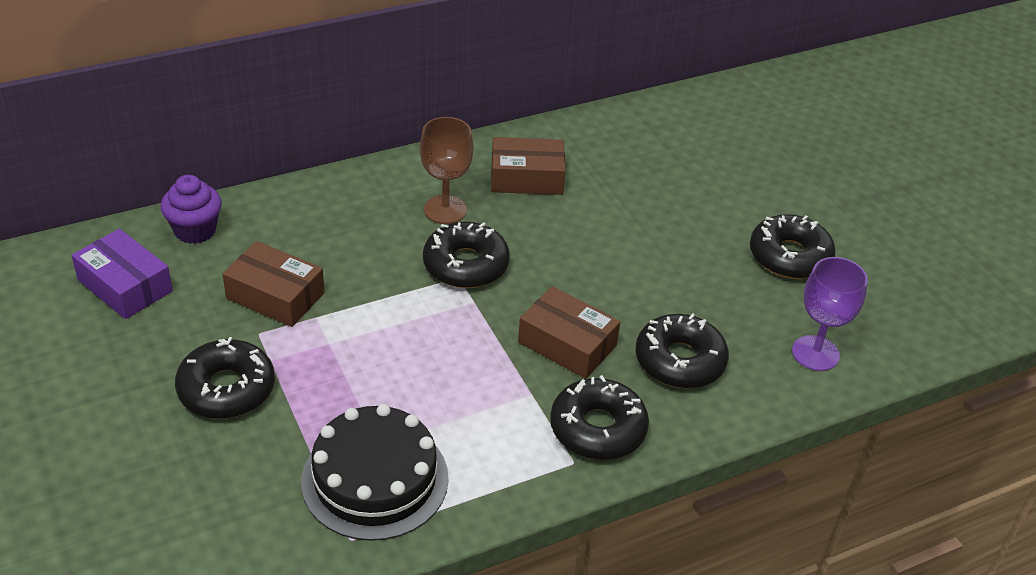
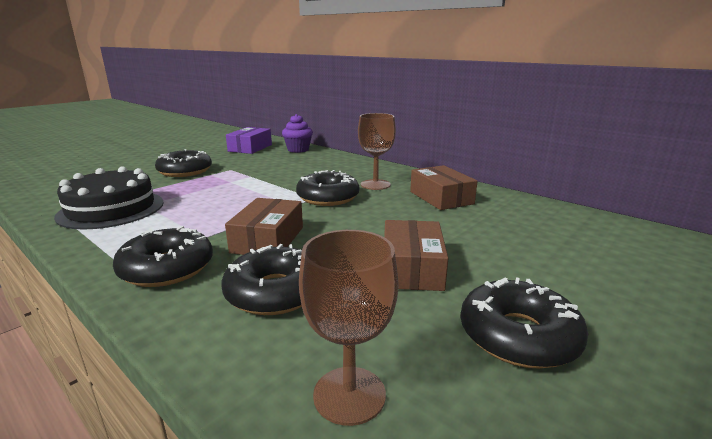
camera: 70 degrees right, 20 degrees down
brown box [223,241,324,327] -> brown box moved to [384,220,449,291]
purple goblet [792,257,868,371] -> brown goblet [299,230,398,426]

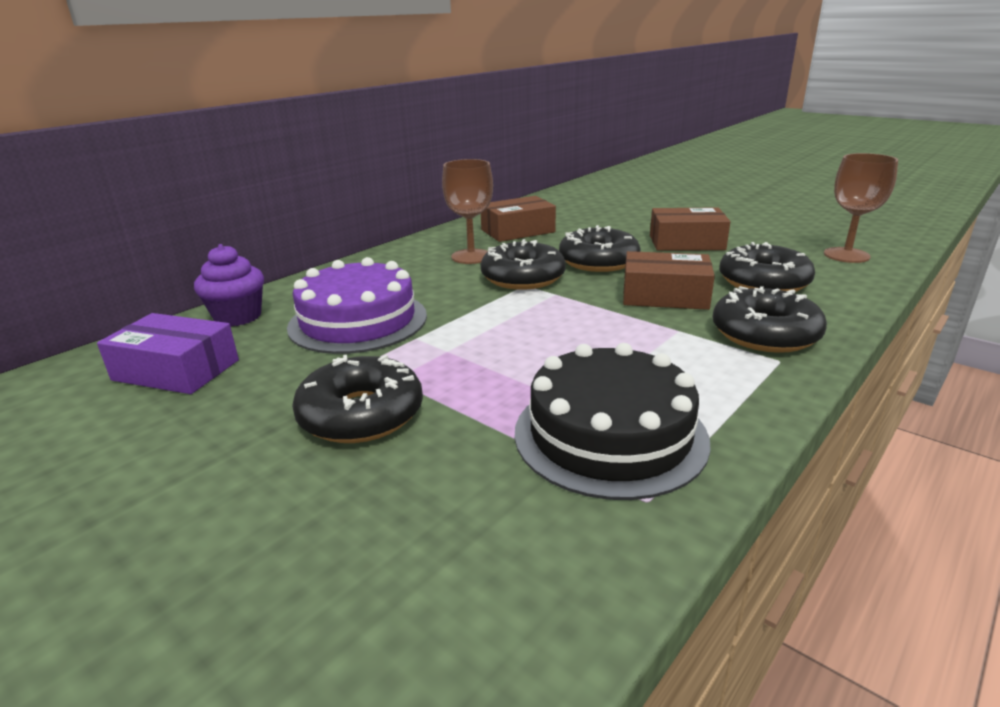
camera: 90 degrees left, 5 degrees up
black donut [461,277,588,369] -> black donut moved to [559,225,641,272]
none -> purple cake [287,257,427,354]

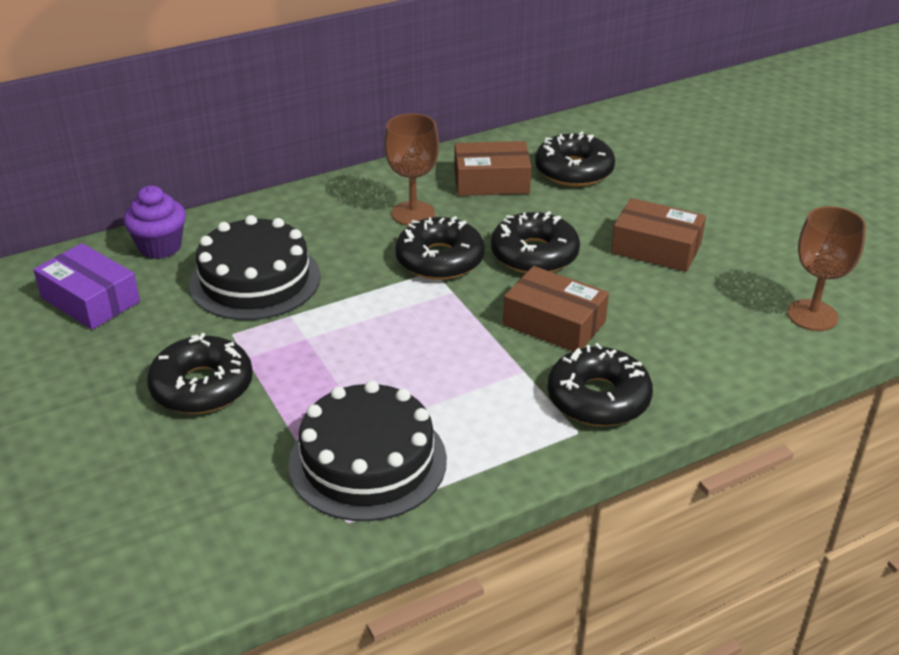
camera: 20 degrees right, 10 degrees up
purple cake [287,257,427,354] -> black cake [189,215,321,320]
black donut [719,242,815,292] -> black donut moved to [535,131,615,187]

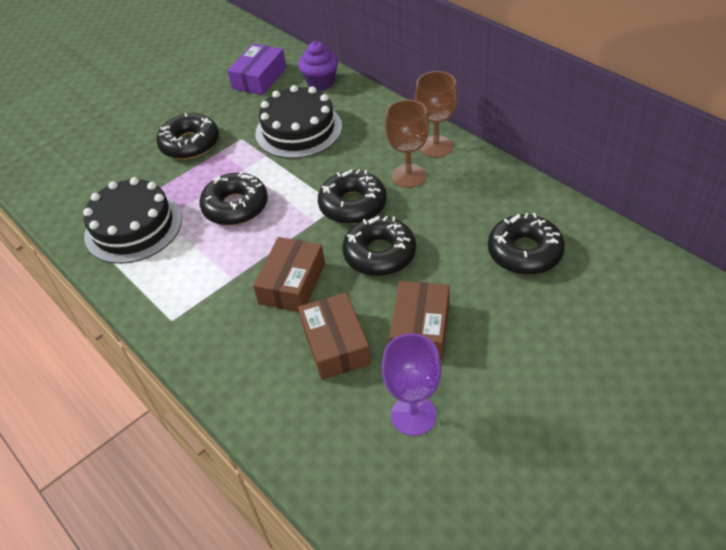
camera: 80 degrees right, 10 degrees up
brown box [455,141,531,196] -> brown box moved to [298,292,371,380]
black donut [547,343,653,426] -> black donut moved to [199,172,268,225]
brown goblet [787,206,866,331] -> brown goblet moved to [415,71,458,158]
none -> purple goblet [382,333,442,436]

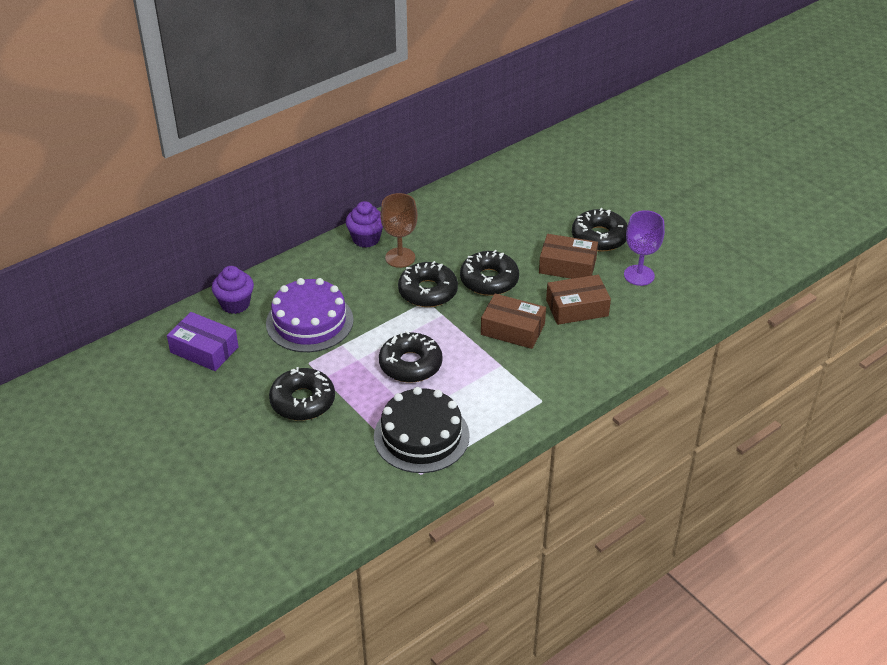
camera: 90 degrees left, 5 degrees down
black cake [255,85,342,159] -> purple cake [266,278,354,352]
brown goblet [415,71,458,158] -> purple cupcake [346,201,383,248]
black donut [488,213,565,275] -> black donut moved to [572,208,628,252]

